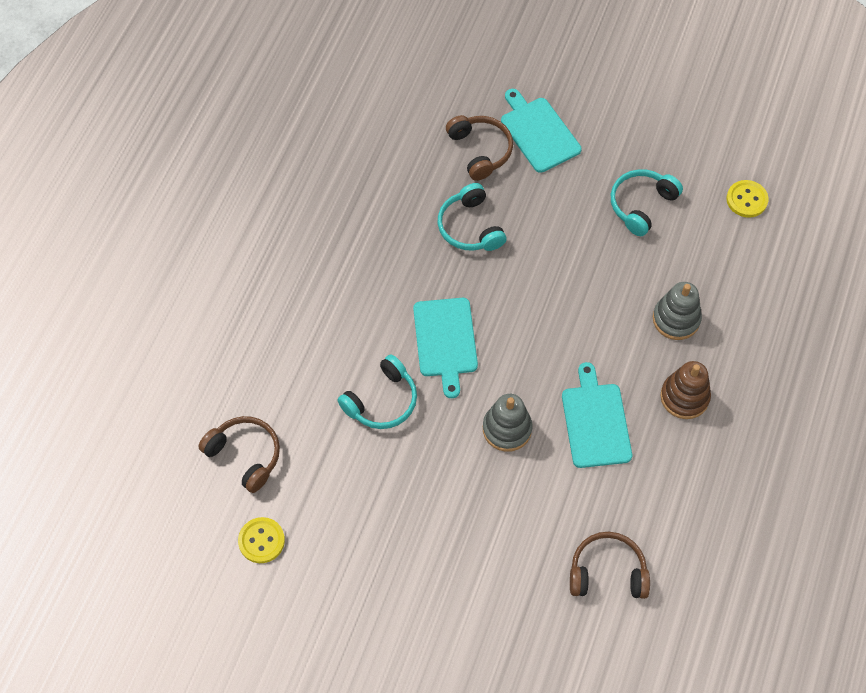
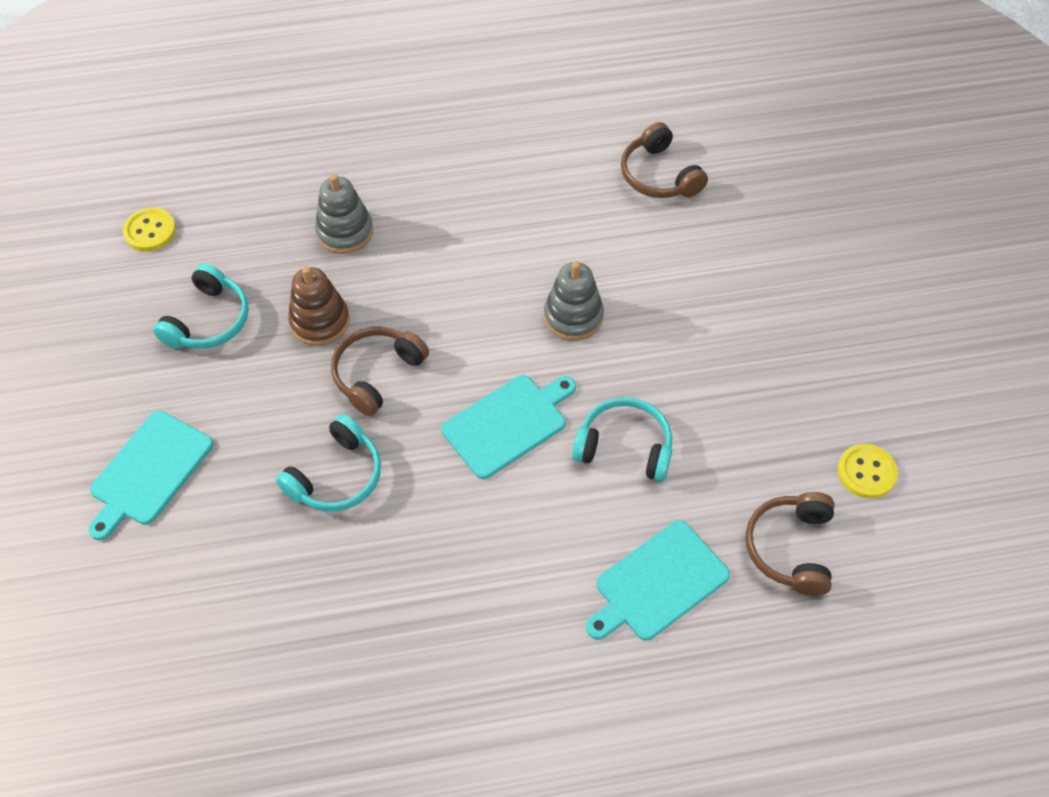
camera: 120 degrees left, 5 degrees down
brown headphones [446,115,513,181] -> brown headphones moved to [331,326,429,416]
turquoise cutting board [562,362,632,468] -> turquoise cutting board moved to [586,520,730,641]
turquoise headphones [611,169,683,236] -> turquoise headphones turned 75 degrees counterclockwise [153,263,249,349]
brown stacking toy [660,361,711,419] -> brown stacking toy moved to [288,266,350,346]

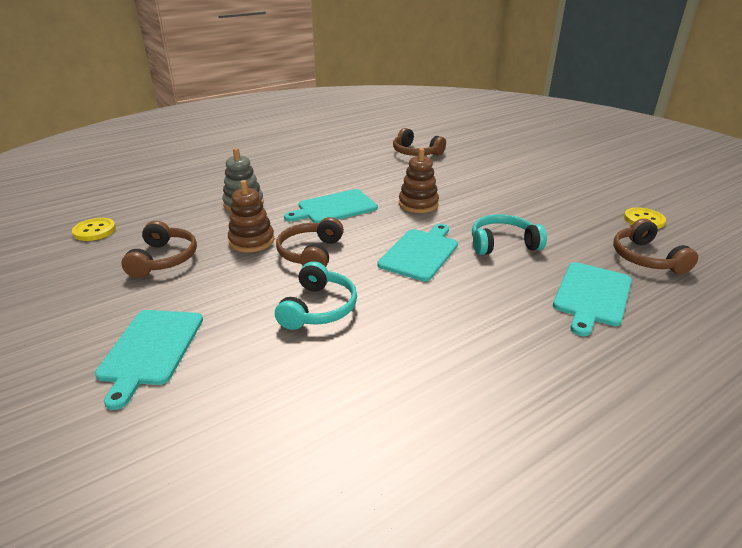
camera: 25 degrees left, 25 degrees down
turquoise headphones [153,263,249,349] -> brown headphones [122,221,197,278]
grey stacking toy [544,261,604,341] -> brown stacking toy [399,148,439,213]
none -> turquoise cutting board [284,189,378,223]

